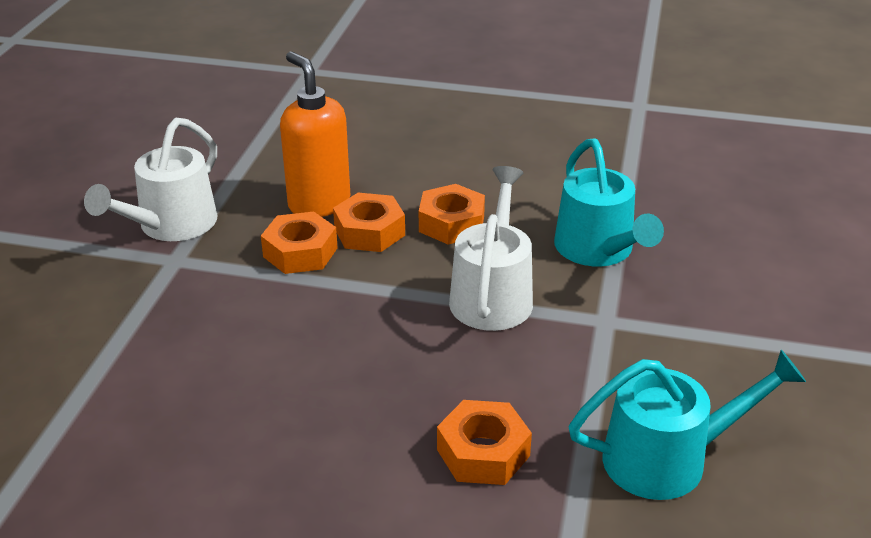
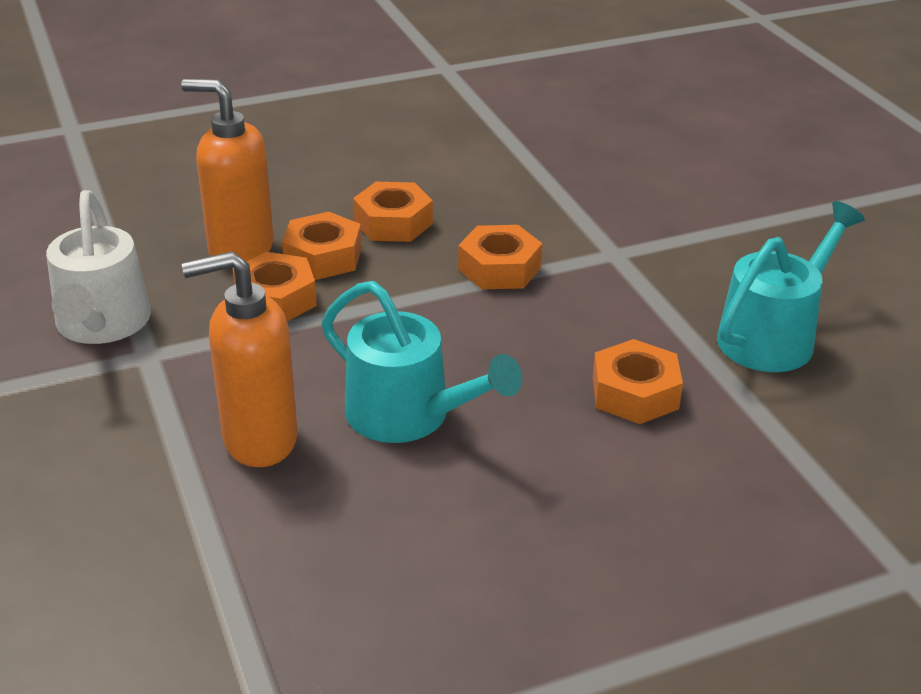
camera: 35 degrees left, 0 degrees up
white watering can [449,166,533,331] -> orange nut [458,225,542,289]
turquoise watering can [554,138,664,267] -> turquoise watering can moved to [322,281,522,443]
none -> orange soap dispenser [182,251,298,467]

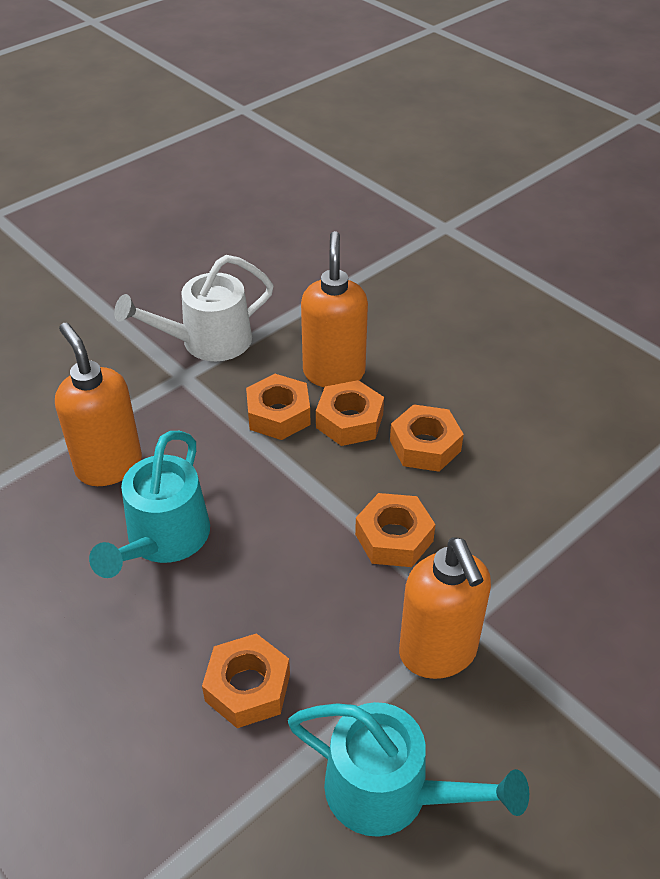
camera: 70 degrees right, 10 degrees up
none -> orange soap dispenser [399,537,491,679]

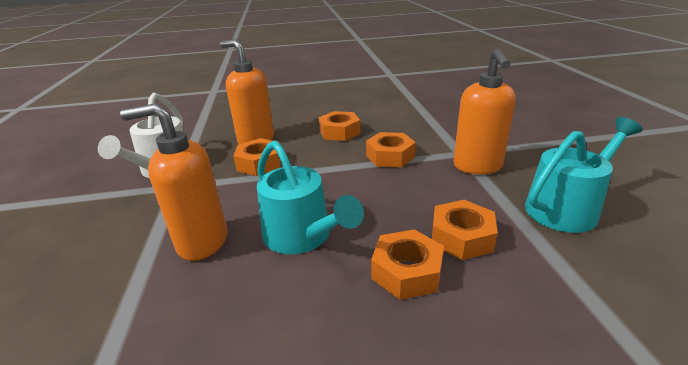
camera: 55 degrees left, 15 degrees down
orange nut [316,380,384,446] -> orange nut moved to [371,229,444,300]
orange soap dispenser [399,537,491,679] -> orange soap dispenser turned 75 degrees clockwise [454,49,516,174]

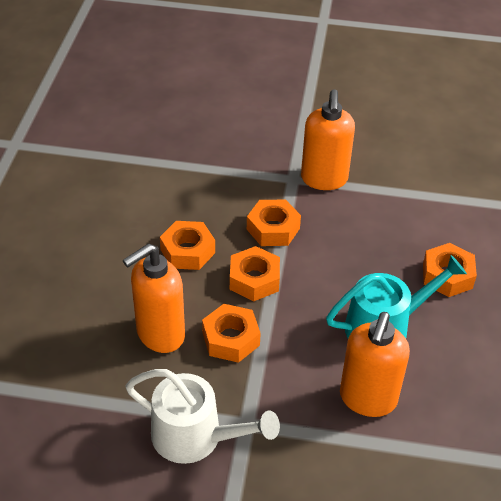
camera: 75 degrees left, 15 degrees up
orange nut [432,200,498,260] -> orange nut moved to [230,246,280,301]
orange soap dispenser [454,49,516,174] -> orange soap dispenser turned 75 degrees clockwise [301,89,355,190]
turquoise watering can [525,117,643,233] -> none

